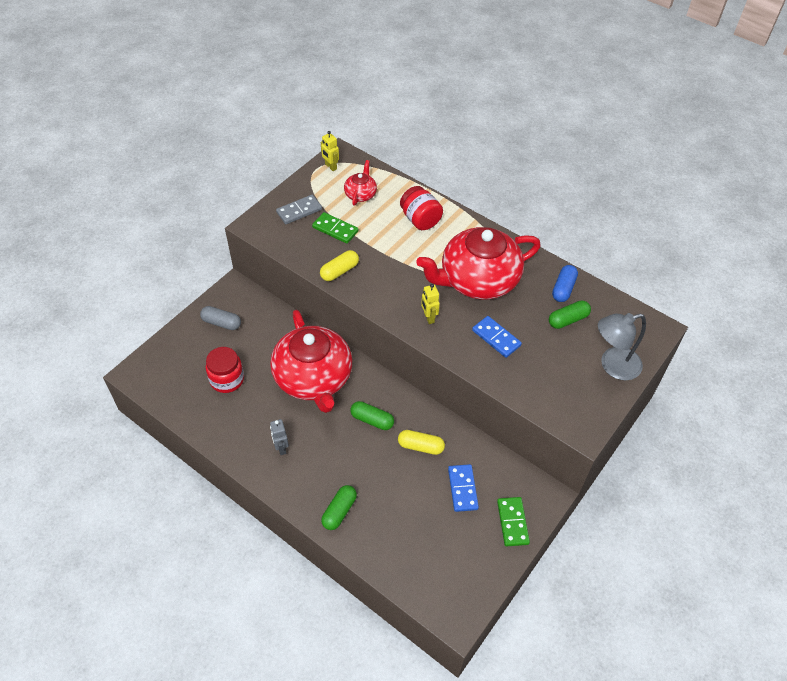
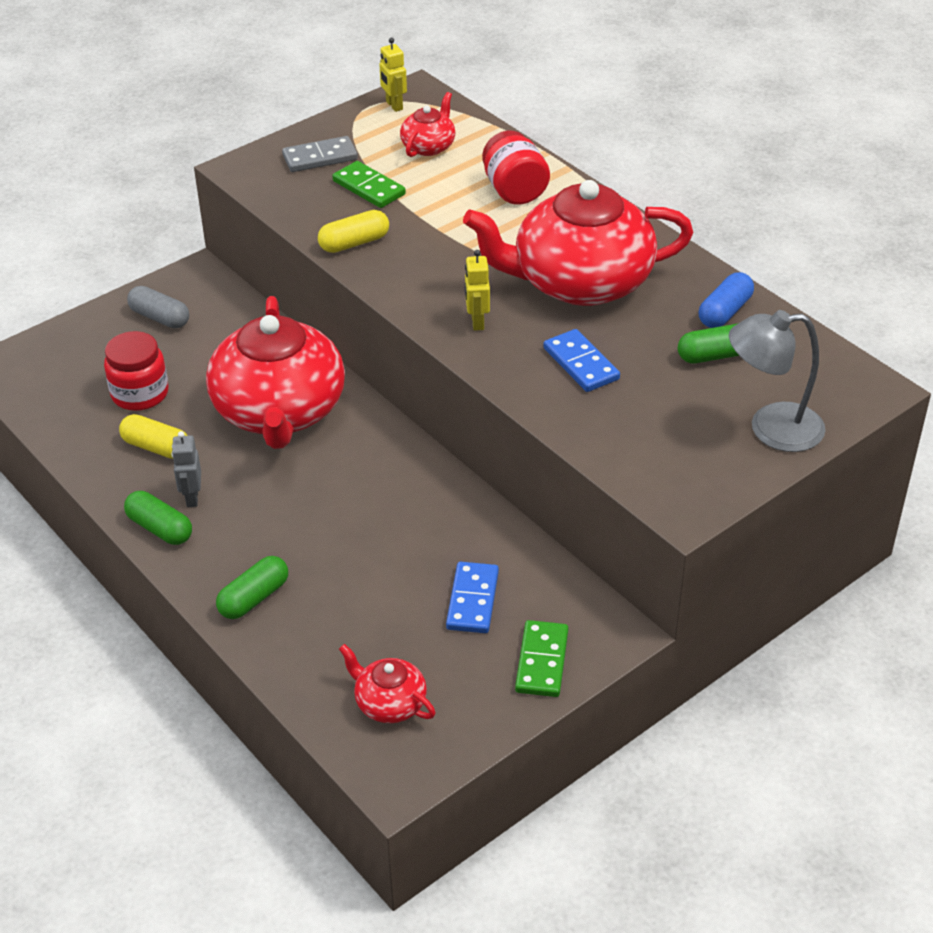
camera: 15 degrees right, 10 degrees down
green capsule [350,401,394,430] -> green capsule moved to [124,491,192,545]
yellow capsule [398,430,445,455] -> yellow capsule moved to [119,414,188,459]
none -> red teapot [339,644,435,723]

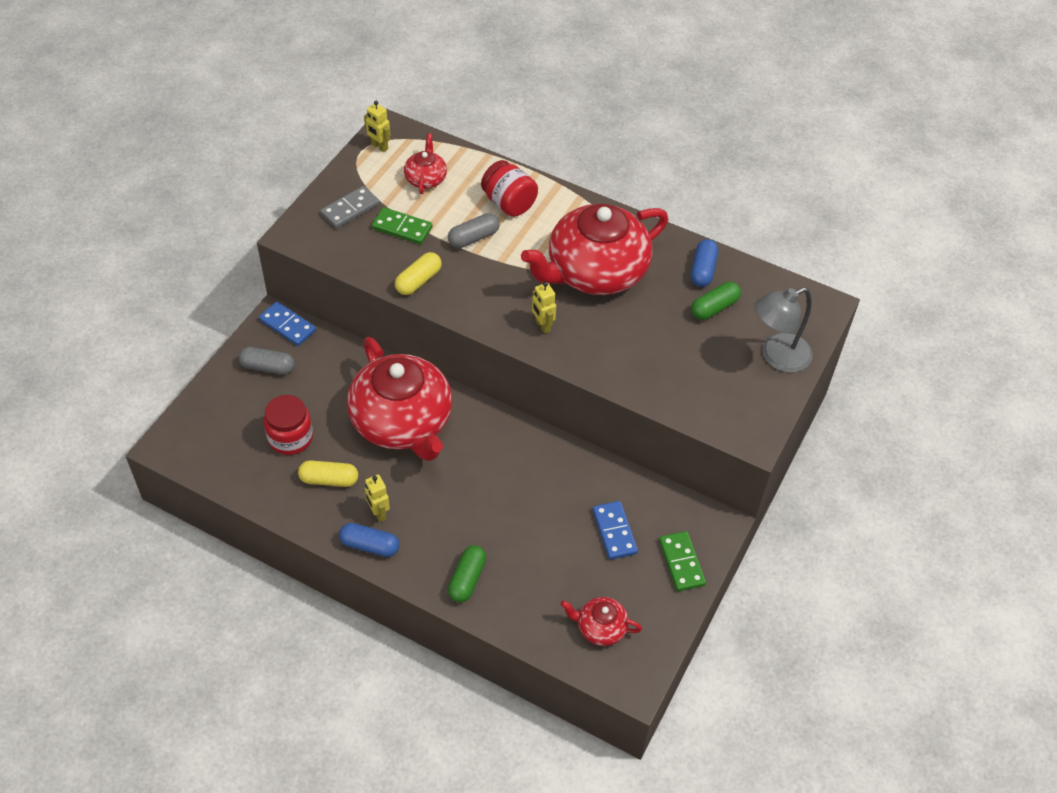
camera: 25 degrees left, 10 degrees up
green capsule [124,491,192,545] -> blue capsule [339,523,399,557]
grey robot [171,431,201,507] -> yellow robot [365,474,390,522]
blue domino [543,329,620,392] -> blue domino moved to [259,302,316,346]
none -> grey capsule [448,213,500,248]

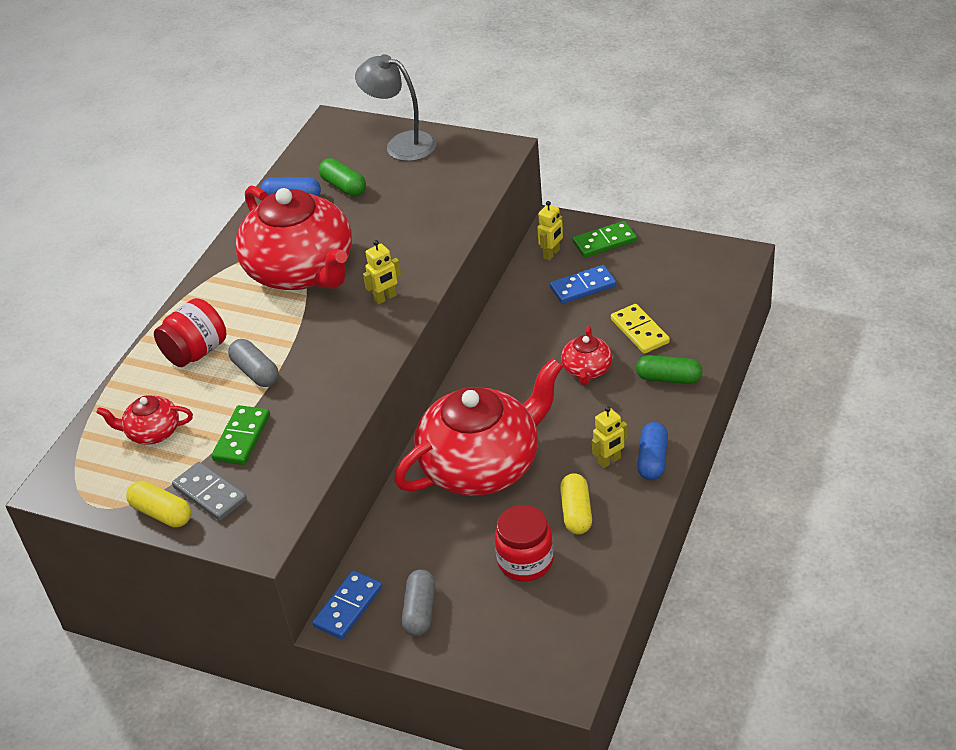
camera: 90 degrees left, 10 degrees down
yellow robot [364,101,390,152] -> yellow robot moved to [537,201,563,260]
yellow capsule [395,252,442,295] -> yellow capsule moved to [126,481,191,527]
red teapot [561,597,642,646] -> red teapot moved to [561,326,613,385]
grey lamp [755,287,813,373] -> grey lamp turned 150 degrees clockwise [355,54,437,161]
none -> yellow domino [611,304,670,354]

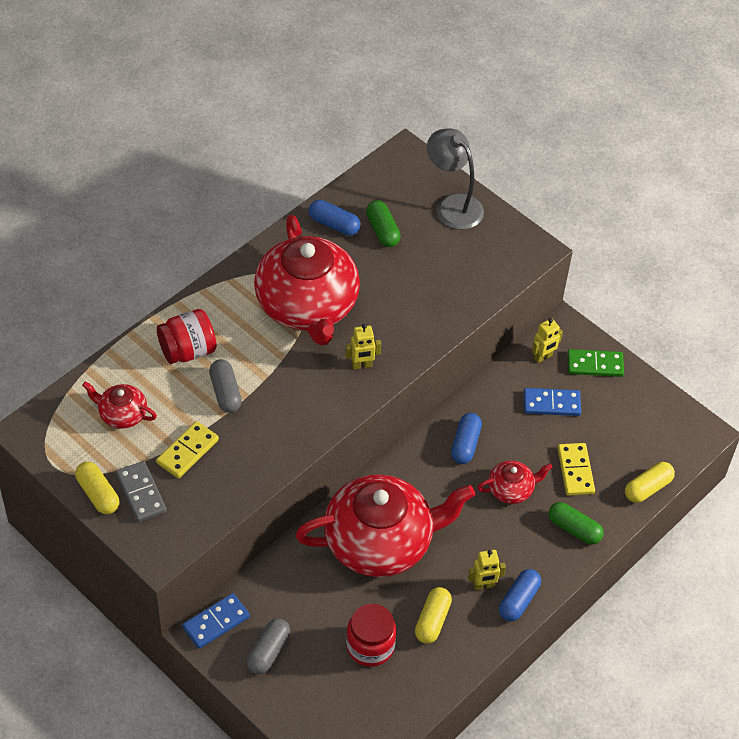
camera: 15 degrees right, 10 degrees up
green domino [211,405,270,465] -> yellow domino [156,421,219,479]
red teapot [561,326,613,385] -> red teapot turned 135 degrees counterclockwise [477,461,553,504]
none -> blue capsule [451,413,482,464]
none -> yellow capsule [625,462,675,503]

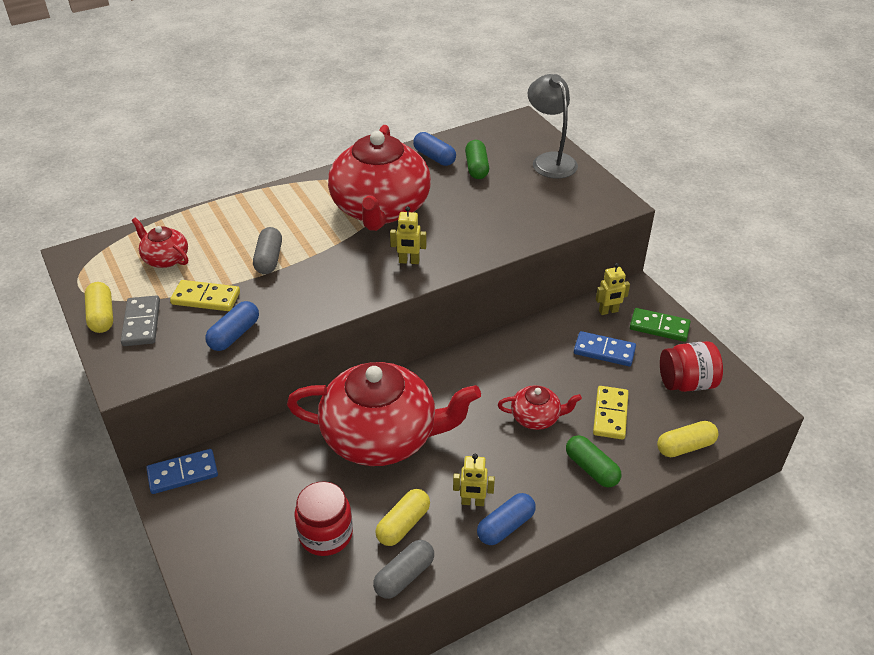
camera: 20 degrees right, 10 degrees down
yellow domino [156,421,219,479] -> yellow domino turned 45 degrees clockwise [170,280,240,311]
red jar [157,309,217,364] -> red jar moved to [660,341,723,392]
grey capsule [247,618,290,675] -> grey capsule moved to [373,540,434,599]
blue capsule [451,413,482,464] -> blue capsule moved to [205,301,259,351]

